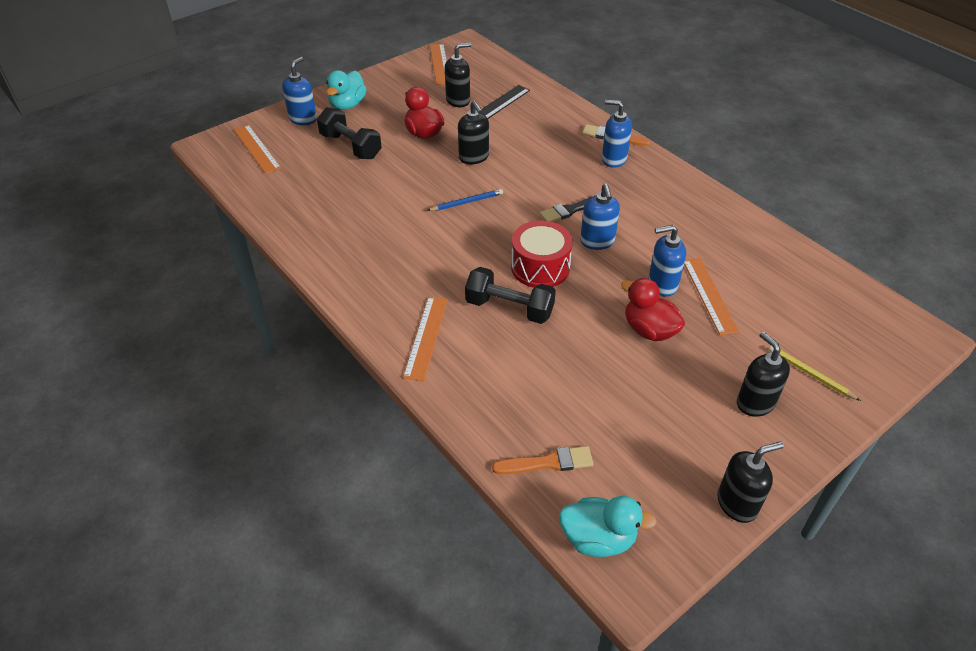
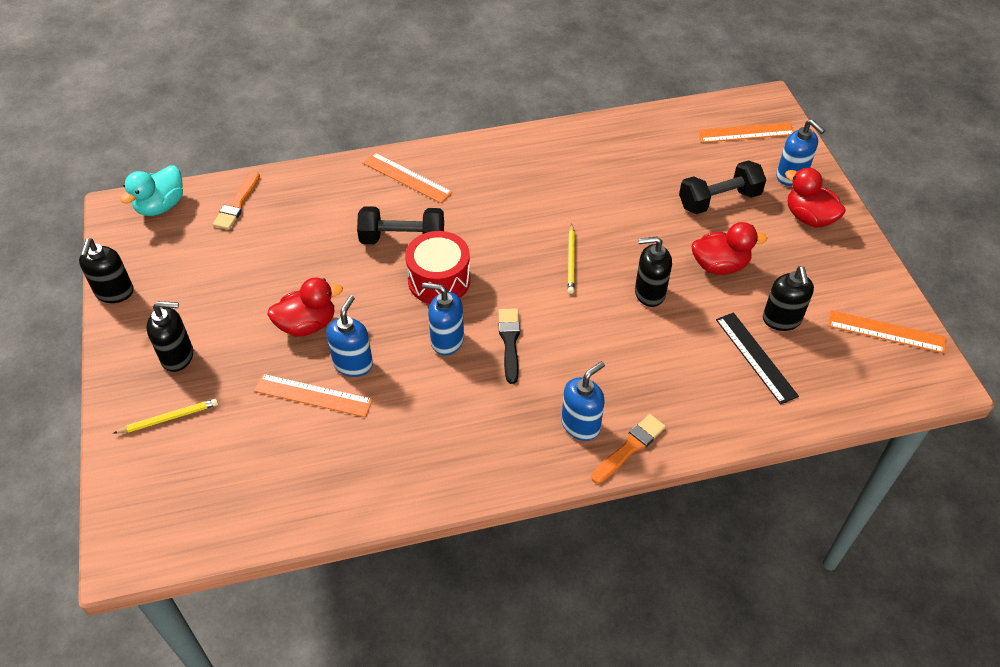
camera: 115 degrees right, 5 degrees up
turquoise duck [326,70,367,110] -> red duck [785,168,846,228]
blue pencil [427,189,503,211] -> yellow pencil [568,224,575,294]
black dumbbell [465,267,556,324] -> black dumbbell turned 45 degrees clockwise [357,206,444,244]

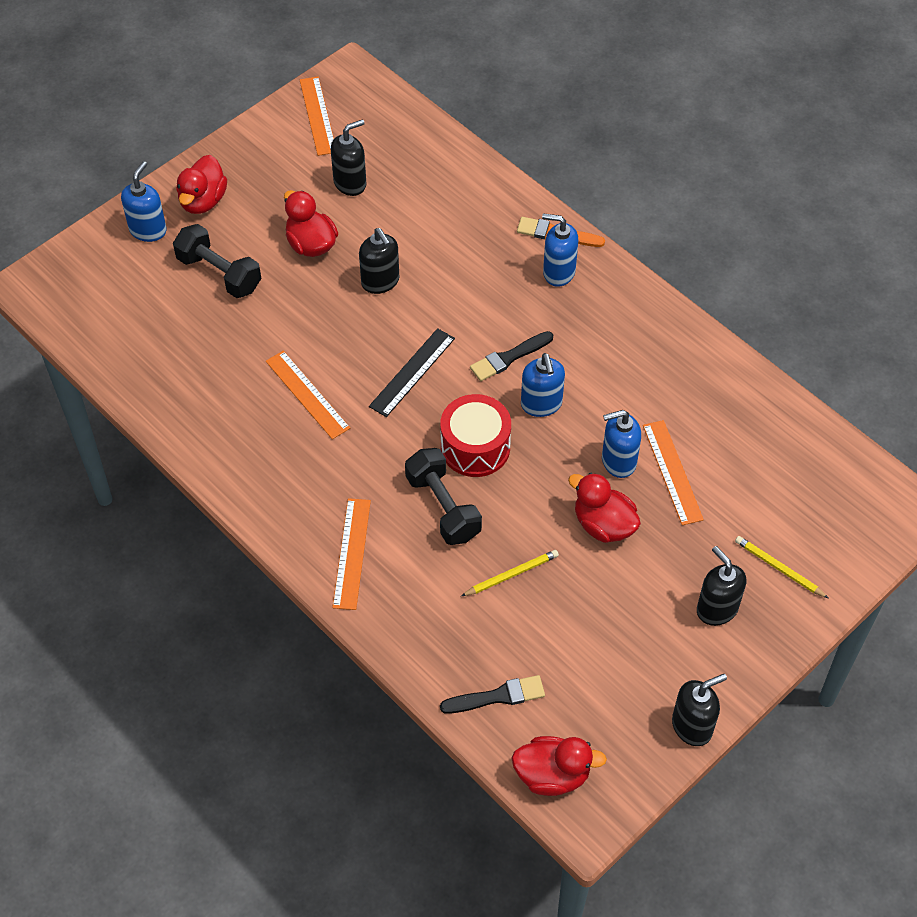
camera: 120 degrees left, 5 degrees up
turquoise duck [120,165,183,216] -> red duck [511,736,607,796]
orange brush [213,171,260,230] -> black brush [440,675,545,714]
yellow pencil [568,224,575,294] -> yellow pencil moved to [461,550,559,596]
orange ruler [697,122,794,143] -> orange ruler moved to [266,350,350,439]
black ruler [716,312,799,405] -> black ruler moved to [369,328,455,417]

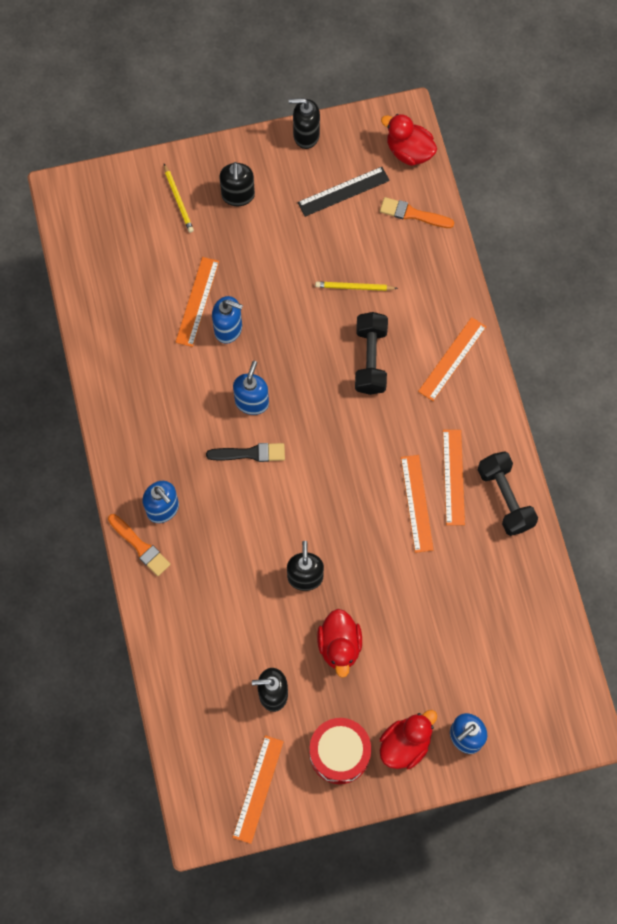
camera: 150 degrees left, 15 degrees up
black dumbbell [173,224,261,298] -> black dumbbell moved to [478,451,538,536]
black ruler [369,328,455,417] -> black ruler moved to [297,167,390,217]
red drum [440,394,511,477] -> red drum moved to [310,718,371,784]
black brush [440,675,545,714] -> orange brush [380,197,454,228]
red duck [568,473,641,543] -> none
none -> orange ruler [443,430,465,525]

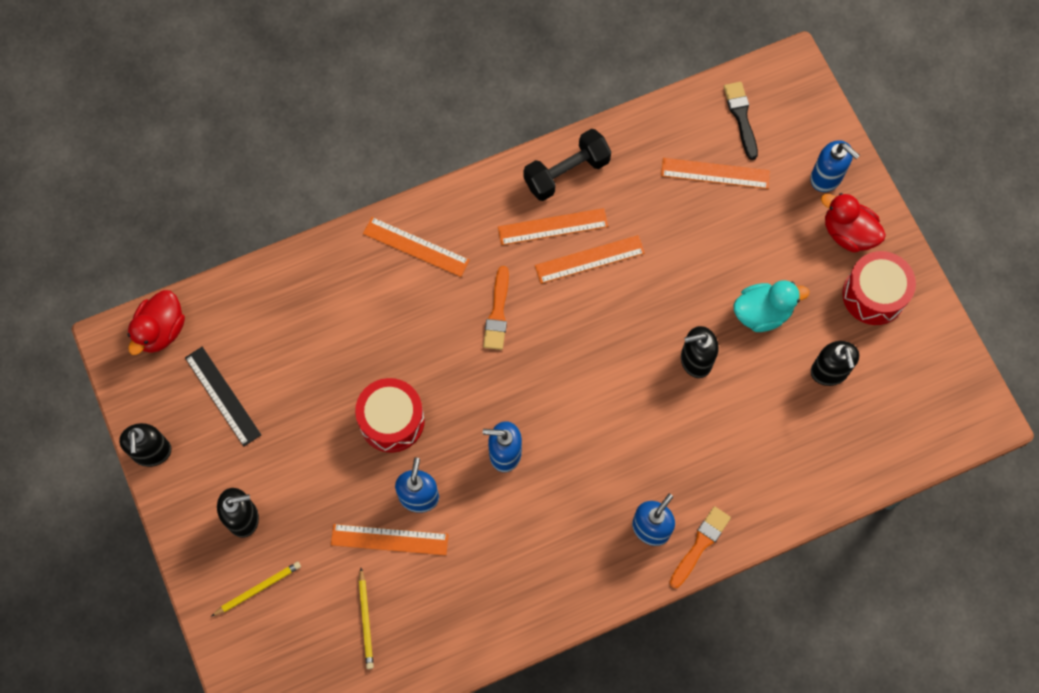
camera: 100 degrees left, 0 degrees up
black brush [206,443,285,462] -> black brush moved to [724,82,758,160]
orange ruler [232,735,284,844] -> orange ruler moved to [661,158,770,189]
yellow pencil [315,282,398,291] -> yellow pencil moved to [359,568,374,669]
red duck [317,609,362,678] -> turquoise duck [734,280,809,332]
black dumbbell [355,312,388,395] -> none
orange brush [380,197,454,228] -> orange brush moved to [483,266,509,350]
none -> red drum [355,378,425,453]

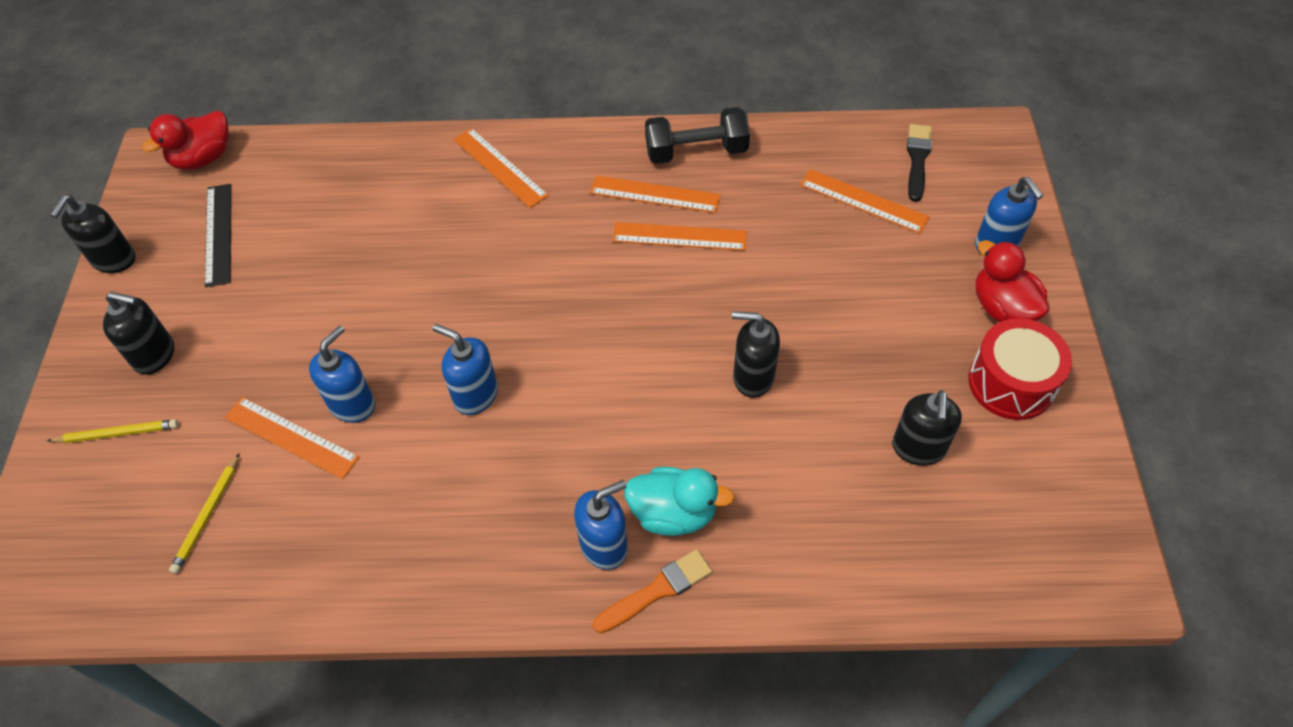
camera: 25 degrees right, 15 degrees down
red drum [355,378,425,453] -> none
orange brush [483,266,509,350] -> none
turquoise duck [734,280,809,332] -> turquoise duck moved to [624,467,735,536]

